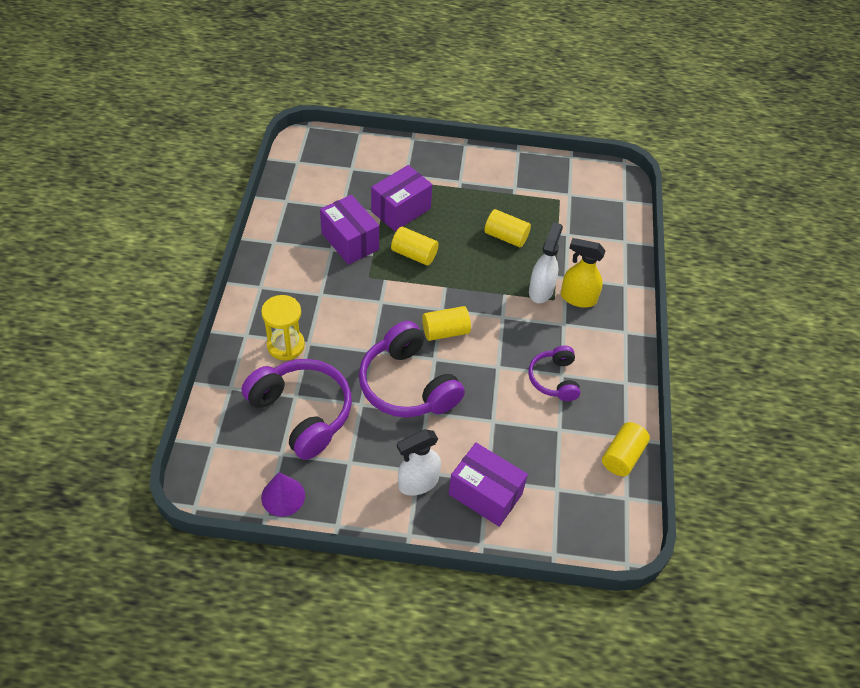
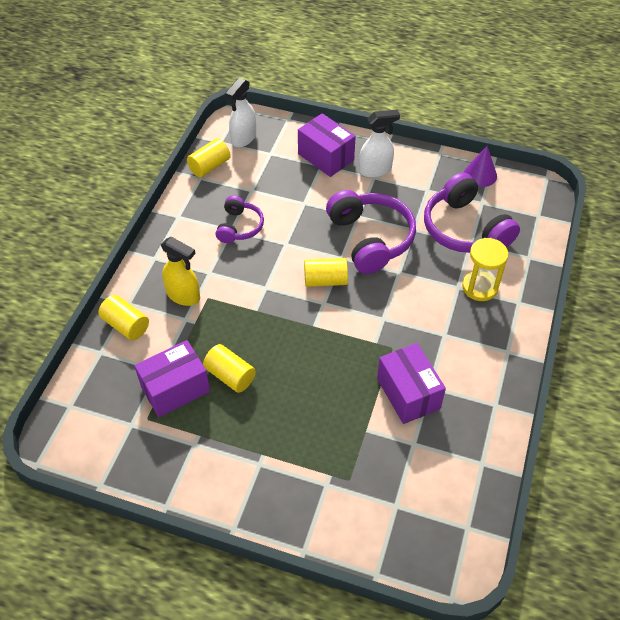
camera: 165 degrees left, 0 degrees up
purple box [371,165,432,231] -> purple box moved to [134,340,210,417]
yellow cylinder [391,227,438,266] -> yellow cylinder moved to [98,295,149,340]
white spray bottle [529,222,563,303] -> white spray bottle moved to [226,78,256,147]

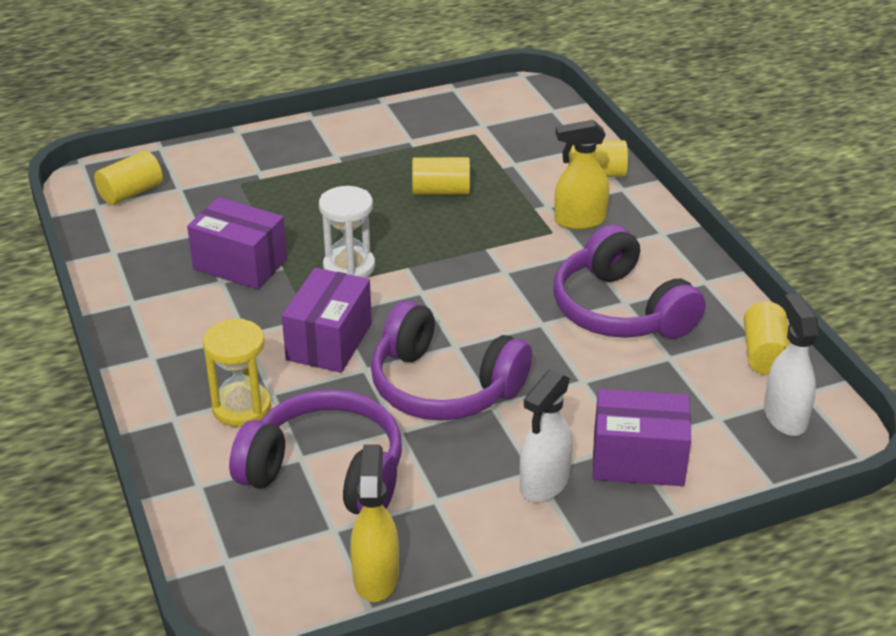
camera: 140 degrees right, 15 degrees down
purple box [134,340,210,417] -> purple box moved to [282,268,372,373]
purple headphones [216,196,264,243] -> purple headphones [553,224,706,339], size x1.75
yellow cylinder [304,258,348,287] -> yellow cylinder moved to [94,150,163,205]
purple cone [464,146,497,187] -> yellow spray bottle [350,444,399,602]
none -> white hourglass [319,186,375,278]

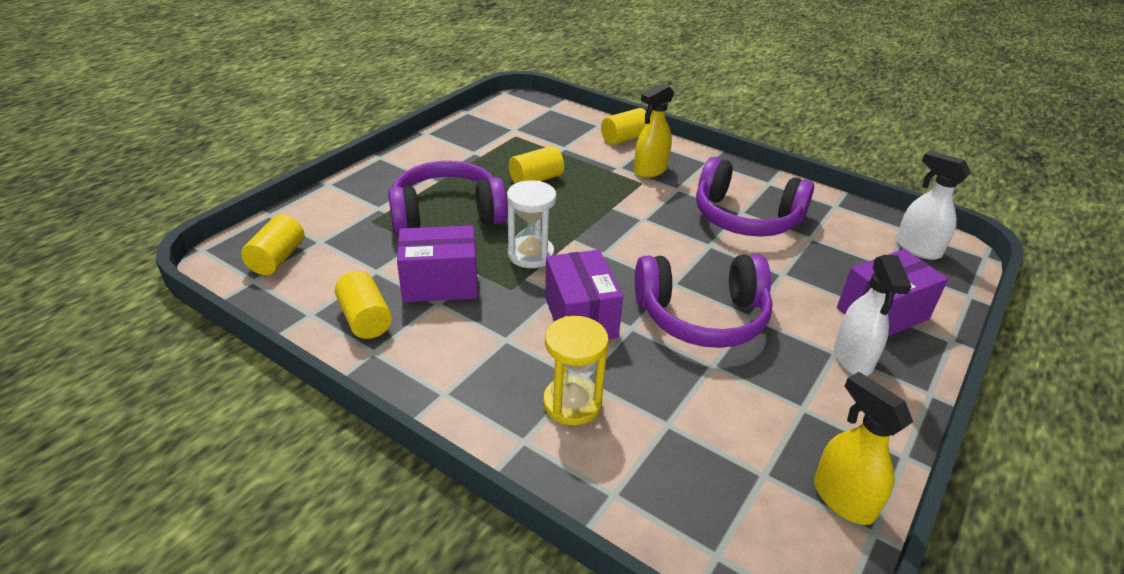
camera: 35 degrees left, 0 degrees up
purple headphones [229,390,402,514] -> purple headphones moved to [388,161,508,234]
yellow cylinder [743,302,790,375] -> yellow cylinder moved to [335,271,392,339]

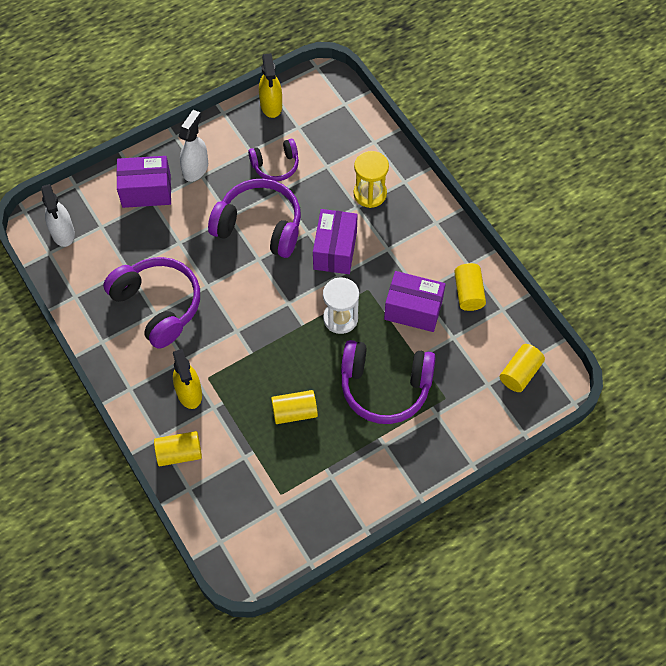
camera: 155 degrees left, 25 degrees up
yellow spray bottle [634,83,674,178] -> yellow spray bottle turned 90 degrees clockwise [173,349,202,409]
none -> purple headphones [248,139,299,181]

